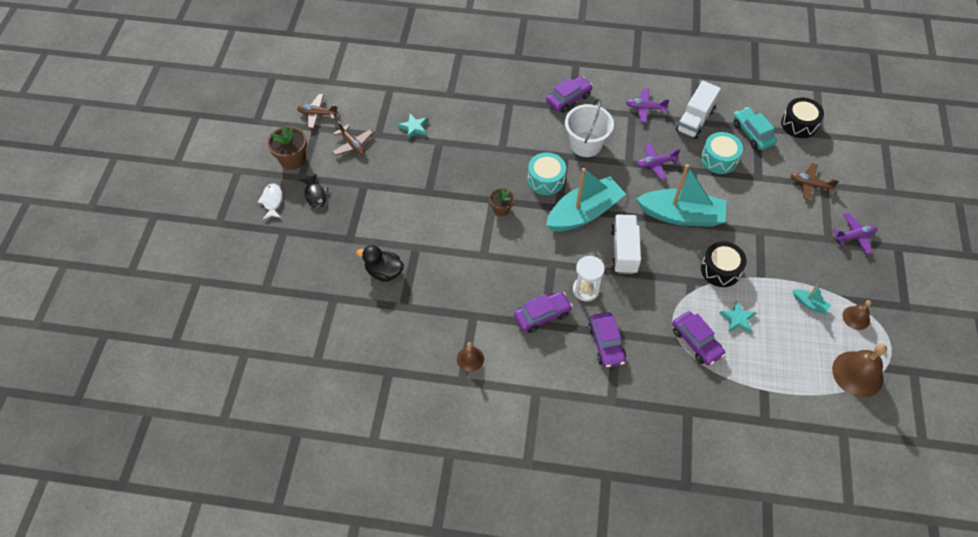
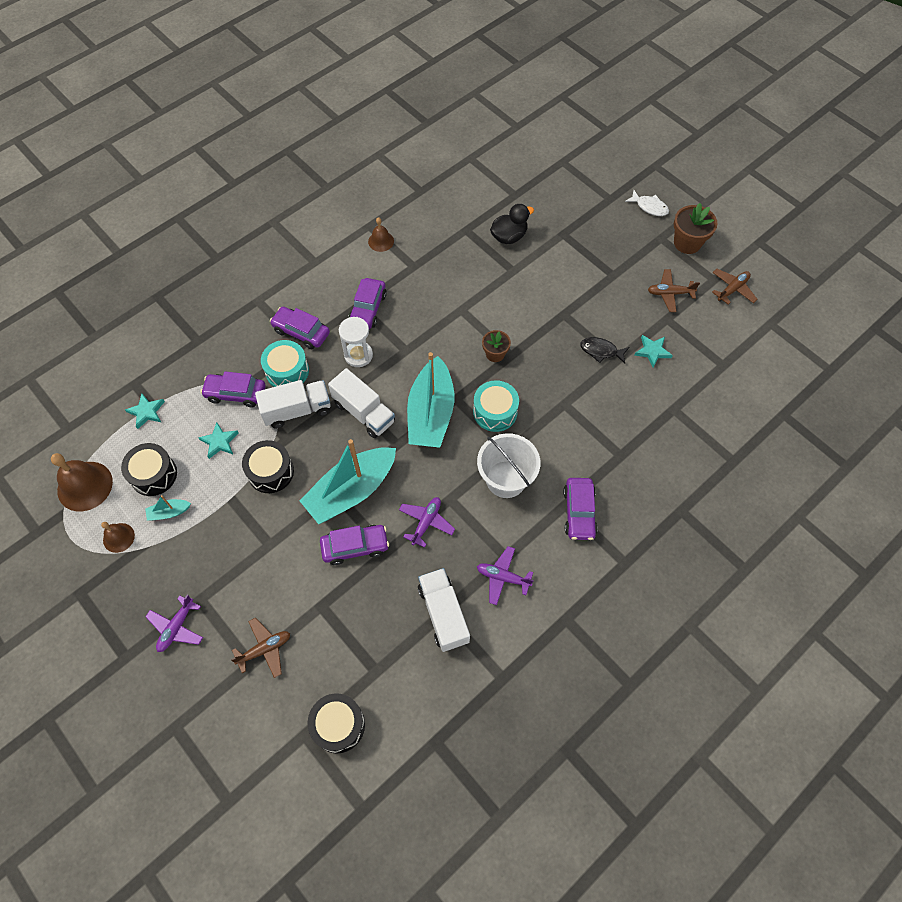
camera: 130 degrees right, 5 degrees up
black fish [300,174,328,209] -> black fish moved to [580,337,629,364]
purple plane [626,88,669,122] -> purple plane turned 120 degrees counterclockwise [477,546,534,605]
turquoise drum [701,132,743,174] -> turquoise drum moved to [261,340,309,387]
turquoise car [734,107,777,150] -> none
none -> black drum [121,443,177,496]
none -> turquoise star [125,393,165,429]
none -> white truck [255,380,331,428]
none -> purple car [320,525,389,565]

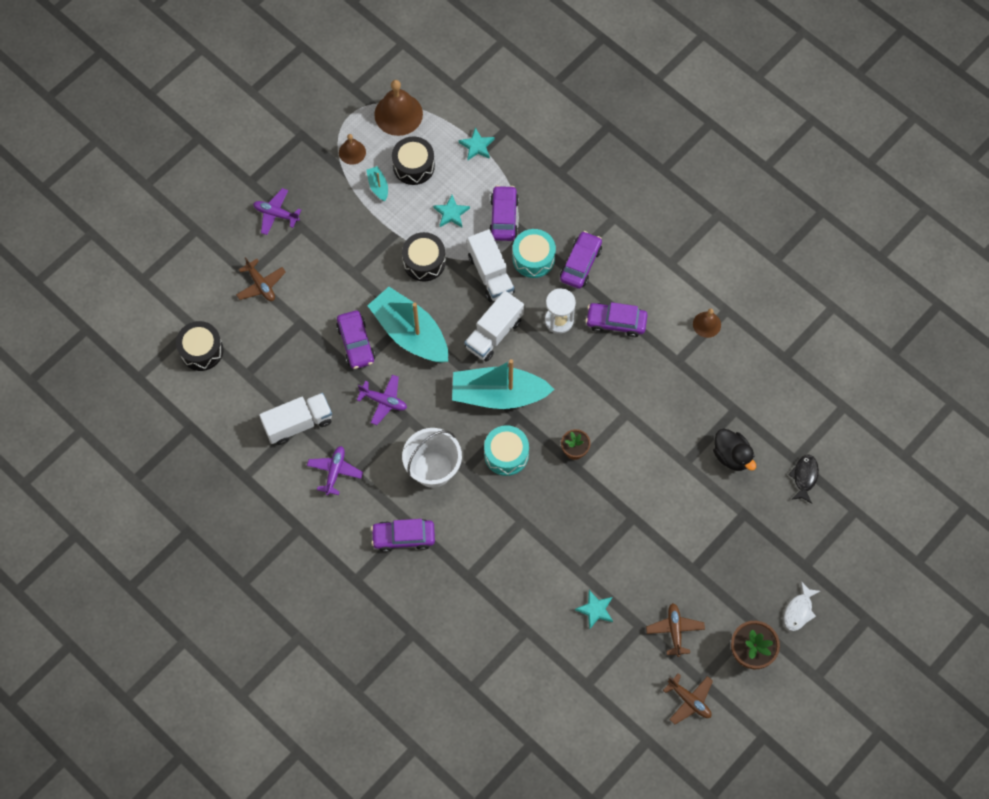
camera: 85 degrees right, 5 degrees up
black fish [580,337,629,364] -> black fish moved to [789,455,819,504]

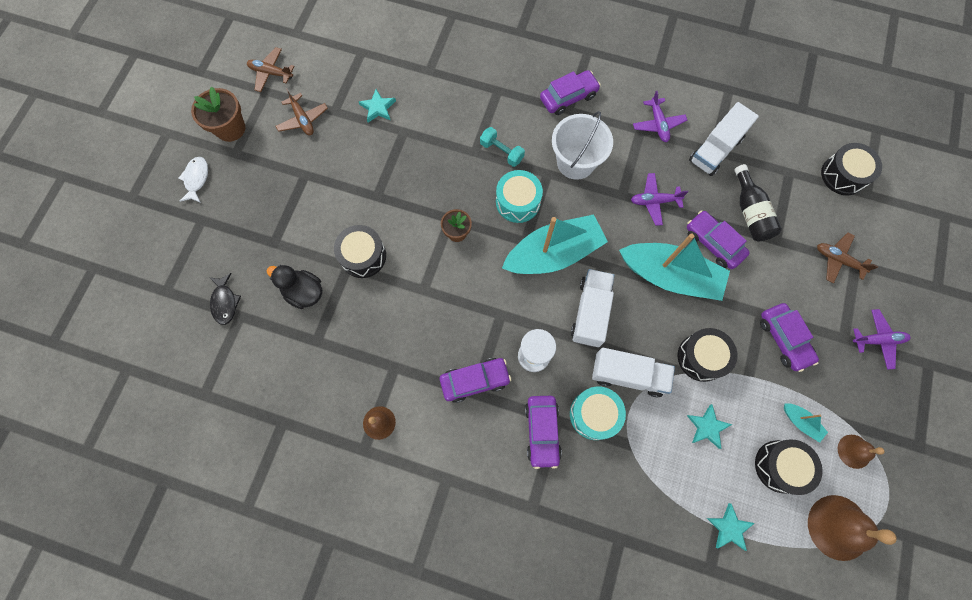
camera: 155 degrees right, 5 degrees up
white truck [467,229,515,302] -> white truck turned 150 degrees clockwise [592,348,675,397]
purple car [489,185,519,241] -> purple car moved to [760,303,819,372]
none -> black drum [334,225,386,278]
none -> turquoise dumbbell [480,127,525,167]
none -> black bottle [734,164,782,241]

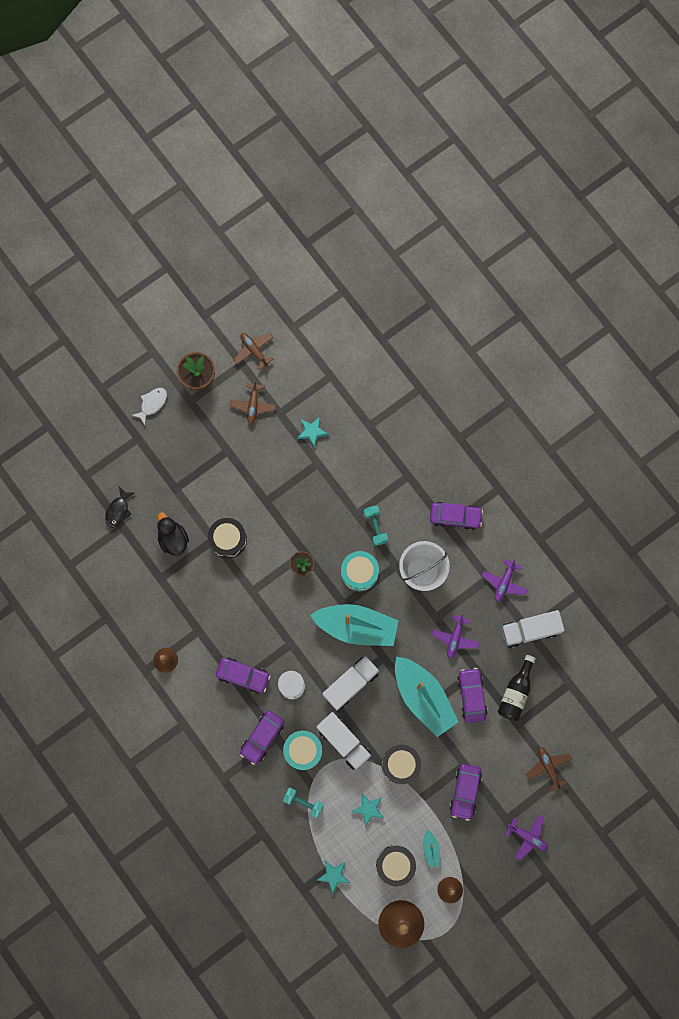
camera: 35 degrees right, 5 degrees up
purple plane [631,173,688,226] -> purple plane turned 105 degrees counterclockwise [432,614,479,658]
black drum [821,143,882,195] -> none
none -> turquoise dumbbell [283,788,324,818]

